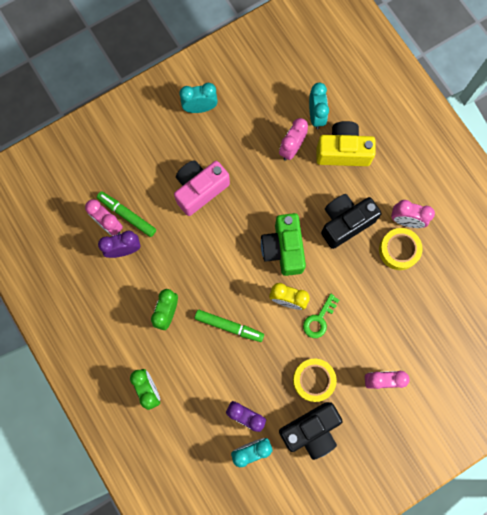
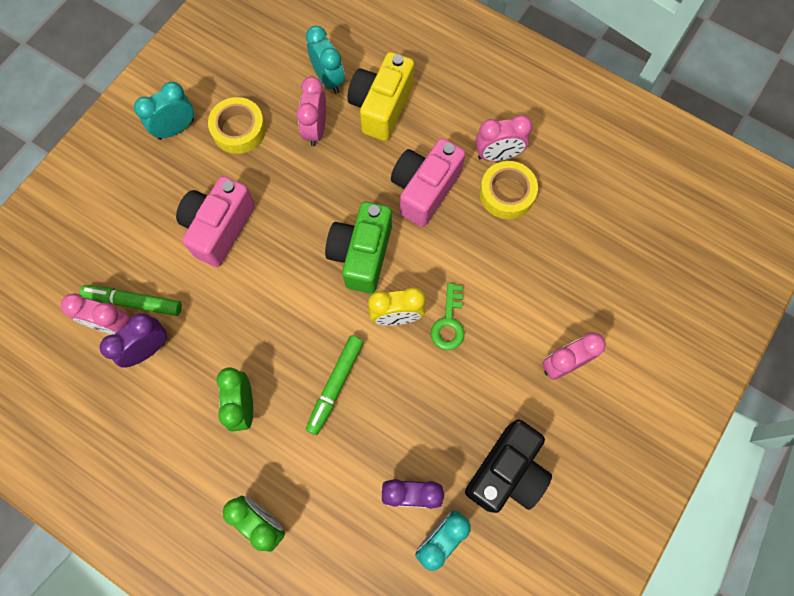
camera: 25 degrees left, 5 degrees down
green marker [195,310,264,342] -> green marker turned 120 degrees clockwise [306,335,364,435]
green camera [261,213,306,276] -> green camera turned 45 degrees clockwise [325,202,392,294]
yellow tape [293,358,337,402] -> yellow tape moved to [208,97,266,154]
yellow camera [316,121,376,166] -> yellow camera turned 45 degrees counterclockwise [348,52,414,141]
black camera [321,194,382,249] -> pink camera [391,138,465,227]

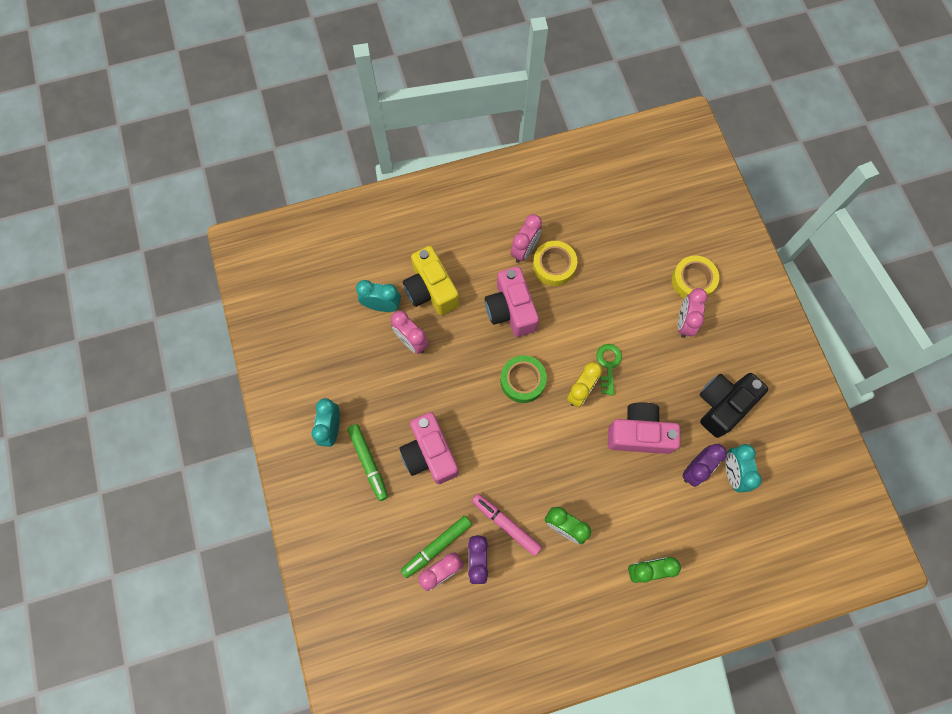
camera: 50 degrees left, 0 degrees up
yellow tape [208,97,266,154] -> yellow tape moved to [672,256,719,299]
green marker [306,335,364,435] -> green marker moved to [347,424,388,501]
green camera [325,202,392,294] -> green tape [500,355,547,403]
green key [431,283,464,350] -> green key turned 135 degrees counterclockwise [596,344,622,395]
black camera [465,419,552,513] -> black camera turned 120 degrees counterclockwise [699,373,768,438]
none -> pink marker [472,494,542,556]
none -> pink camera [608,403,680,454]

